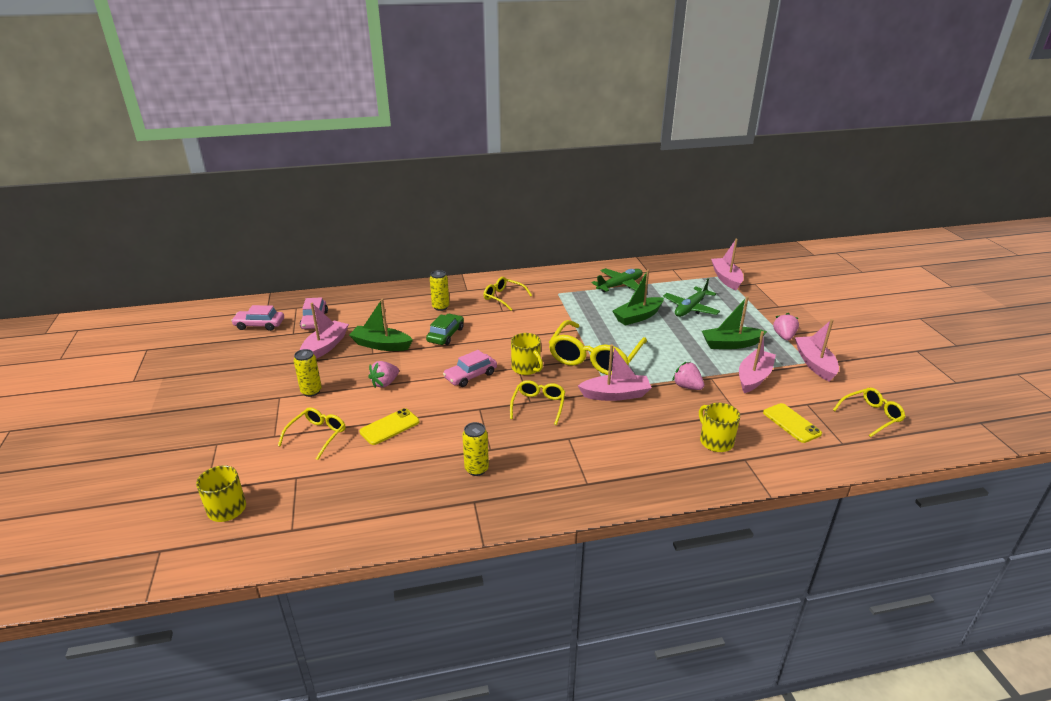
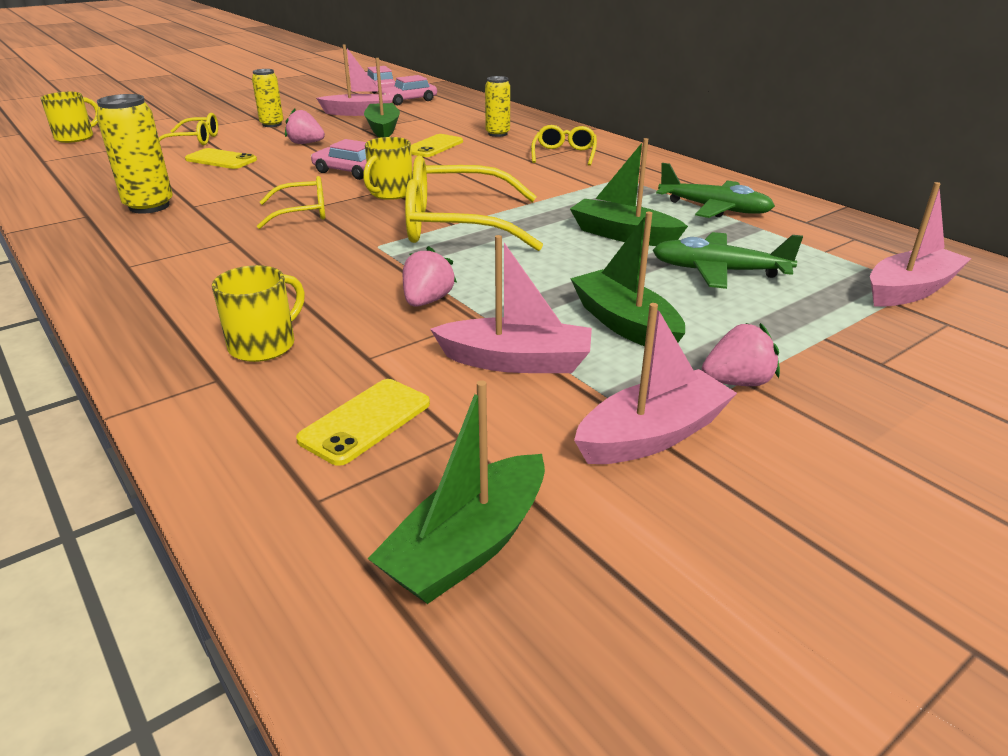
camera: 65 degrees right, 0 degrees up
green car [426,314,464,345] -> yellow phone [411,134,463,157]
yellow can [462,422,489,476] -> yellow can [97,94,173,214], size x1.52
pink boat [578,344,651,401] -> none
yellow glasses [833,387,906,437] -> green boat [368,380,545,604]

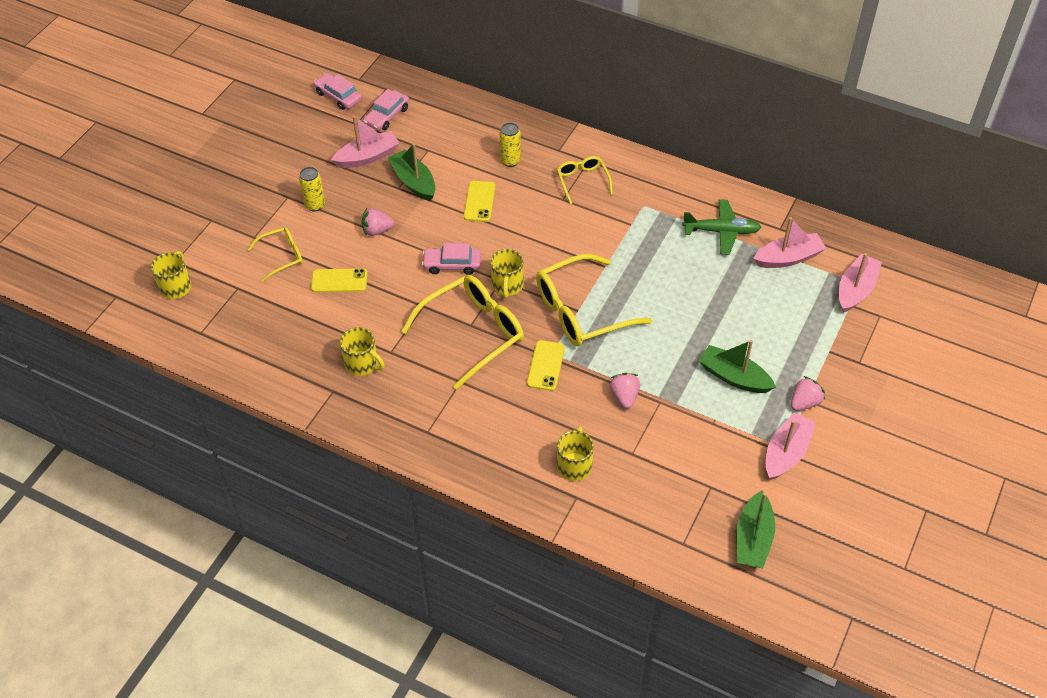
camera: 25 degrees left, 20 degrees up
yellow can [97,94,173,214] -> yellow mug [340,327,384,376]
yellow glasses [257,176,325,229] -> yellow glasses [401,275,524,390], size x1.87
yellow phone [296,379,430,466] -> yellow phone moved to [527,340,565,391]
pink boat [430,235,592,373] -> pink boat moved to [753,217,826,268]
green boat [570,138,688,246] -> none
green plane [652,232,803,289] -> none

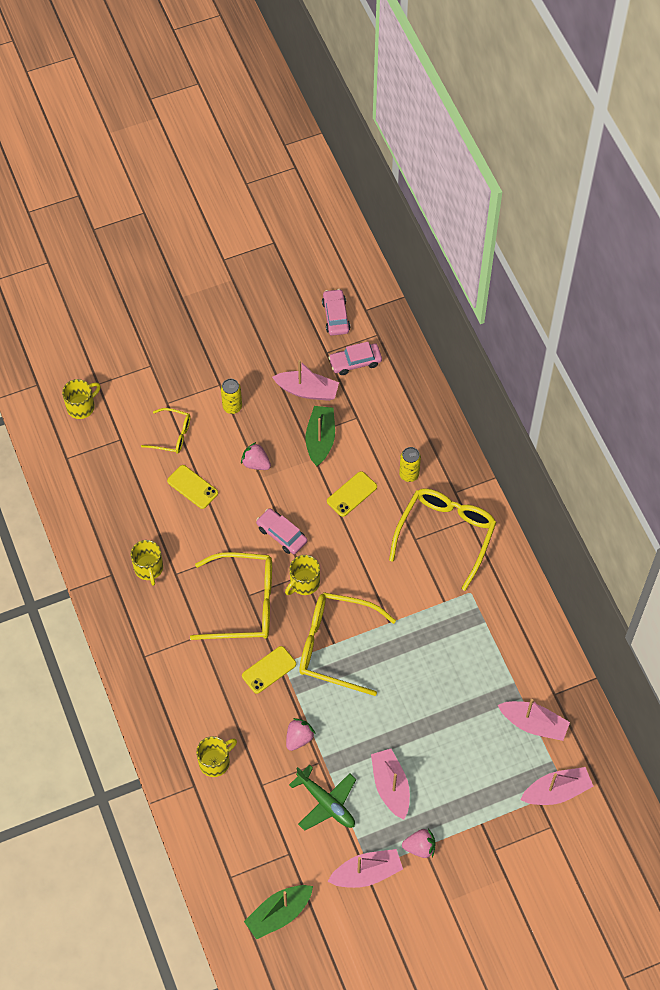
camera: 40 degrees right, 10 degrees up
yellow glasses [557,156,613,204] -> yellow glasses [389,488,496,591], size x1.87
green plane [682,199,762,255] -> green plane moved to [289,765,356,831]
green boat [698,340,776,393] -> pink boat [371,749,410,820]

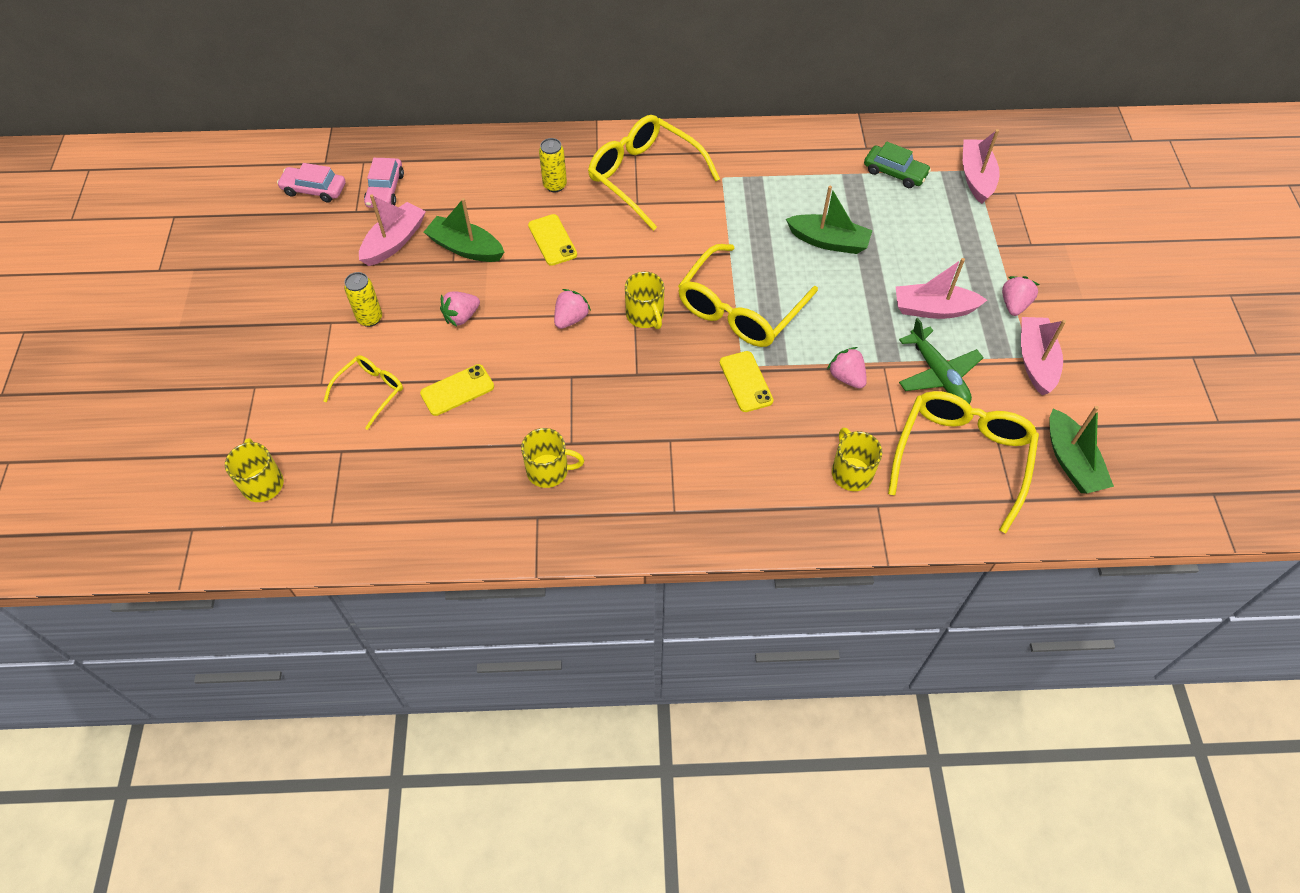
camera: 70 degrees left, 5 degrees down
yellow glasses [190,552,272,640] -> yellow glasses moved to [888,391,1039,534]
pink car [256,509,308,554] -> pink strawberry [554,289,591,329]
green plane [289,765,356,831] -> green plane turned 90 degrees clockwise [899,318,984,405]
pink boat [498,699,570,741] -> green car [864,141,931,188]
none -> green boat [786,186,872,254]

